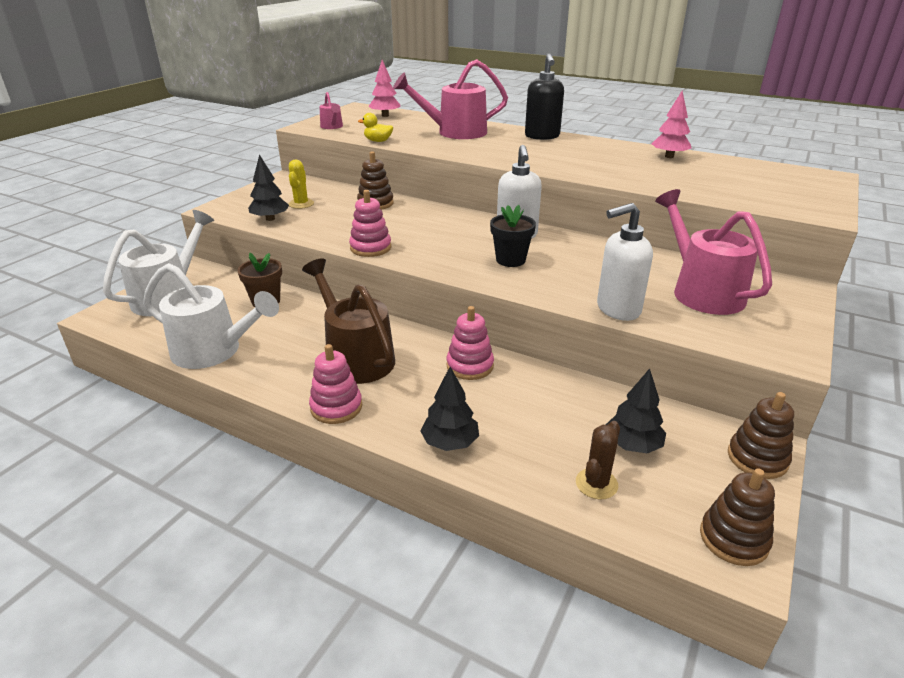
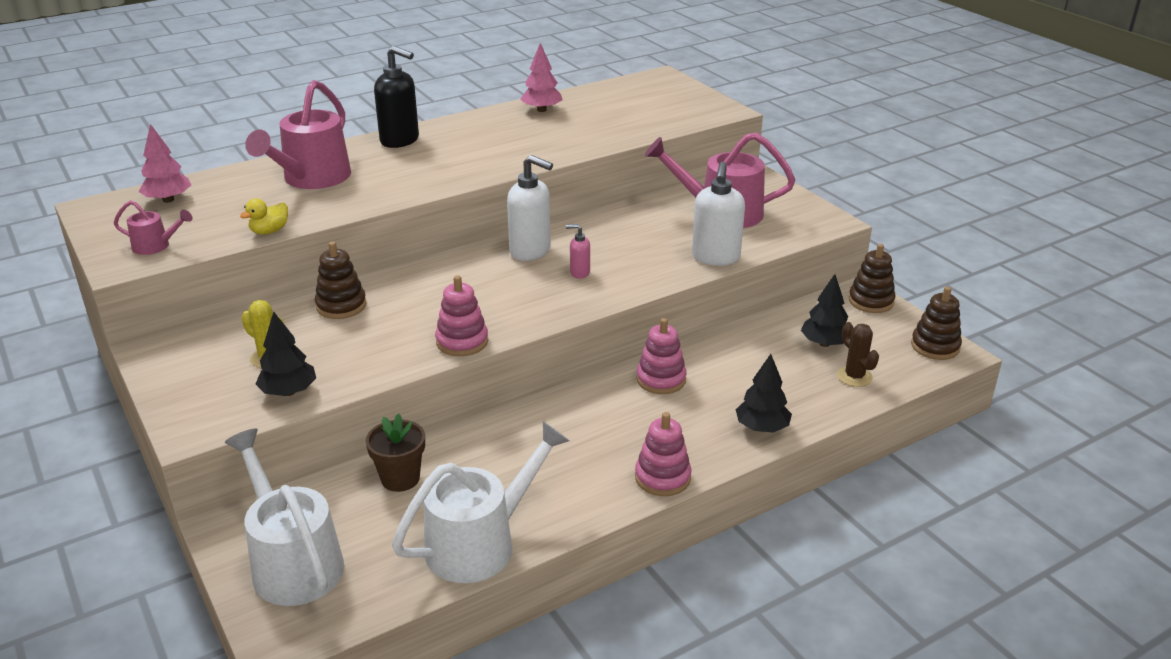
camera: 60 degrees left, 0 degrees up
brown watering can [302,258,395,384] -> none
black flower pot [490,205,536,267] -> pink soap dispenser [566,224,590,278]

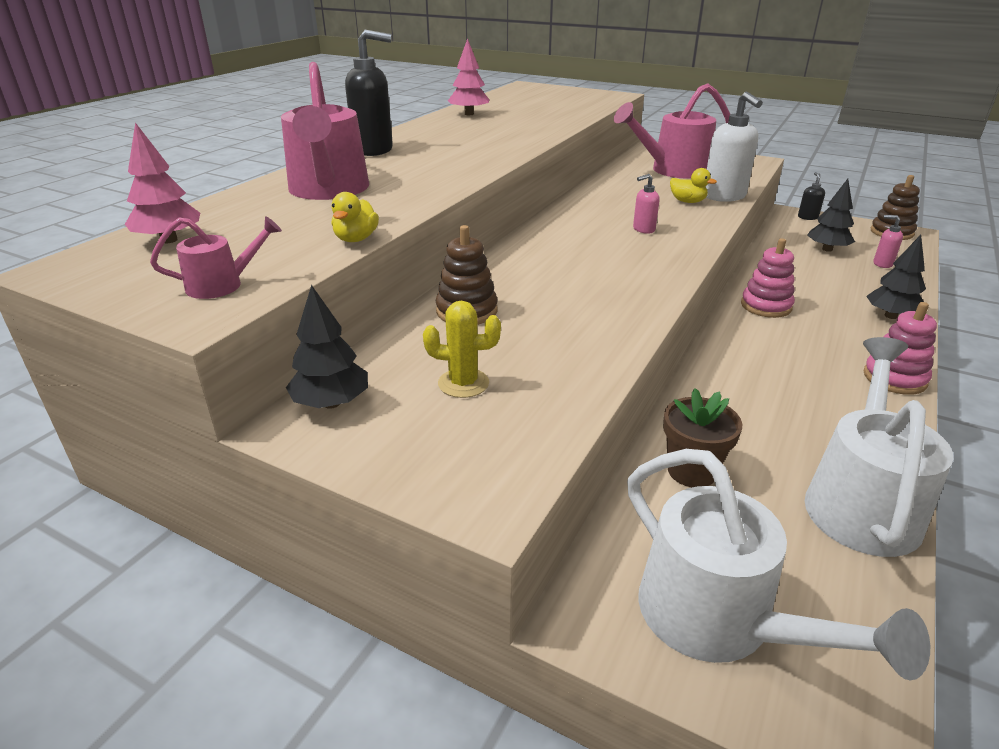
camera: 30 degrees left, 0 degrees up
white watering can [225,428,344,606] -> white watering can turned 150 degrees counterclockwise [627,449,930,680]
black tree [256,311,316,396] -> black tree moved to [286,285,368,409]
pink stacking toy [435,275,488,356] -> none
white soap dispenser [507,155,553,261] -> none
brown cactus [837,322,879,387] -> pink soap dispenser [874,215,903,268]
brown stacking toy [849,244,895,313] -> black soap dispenser [798,172,825,220]
none -> yellow duck [670,168,717,203]

